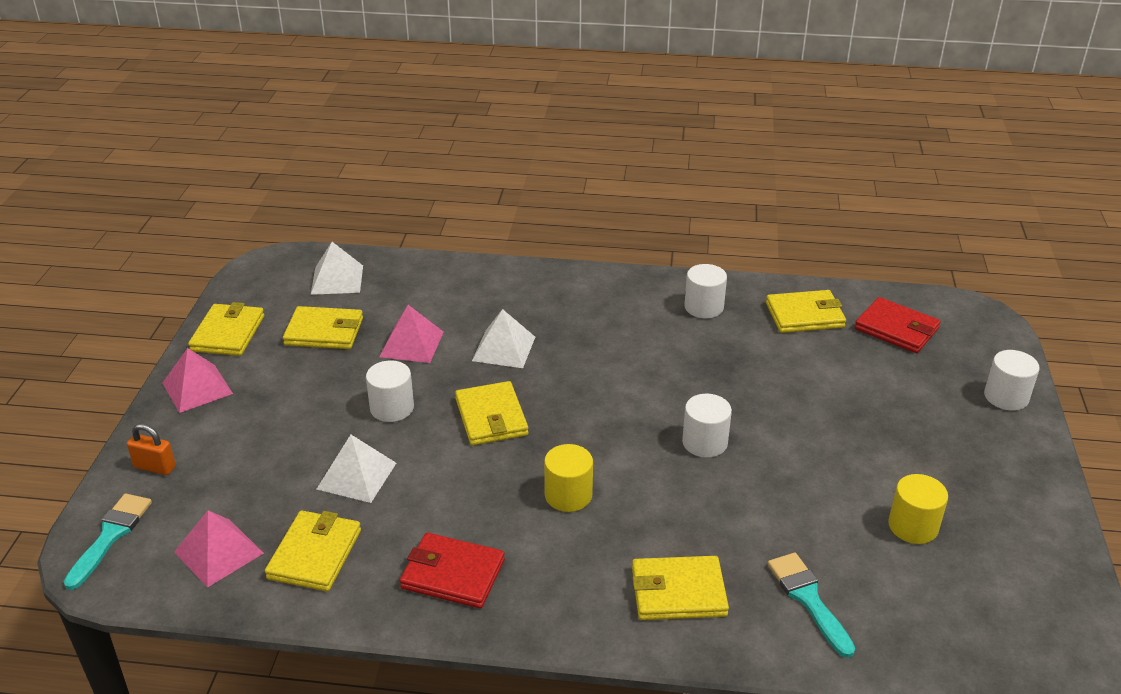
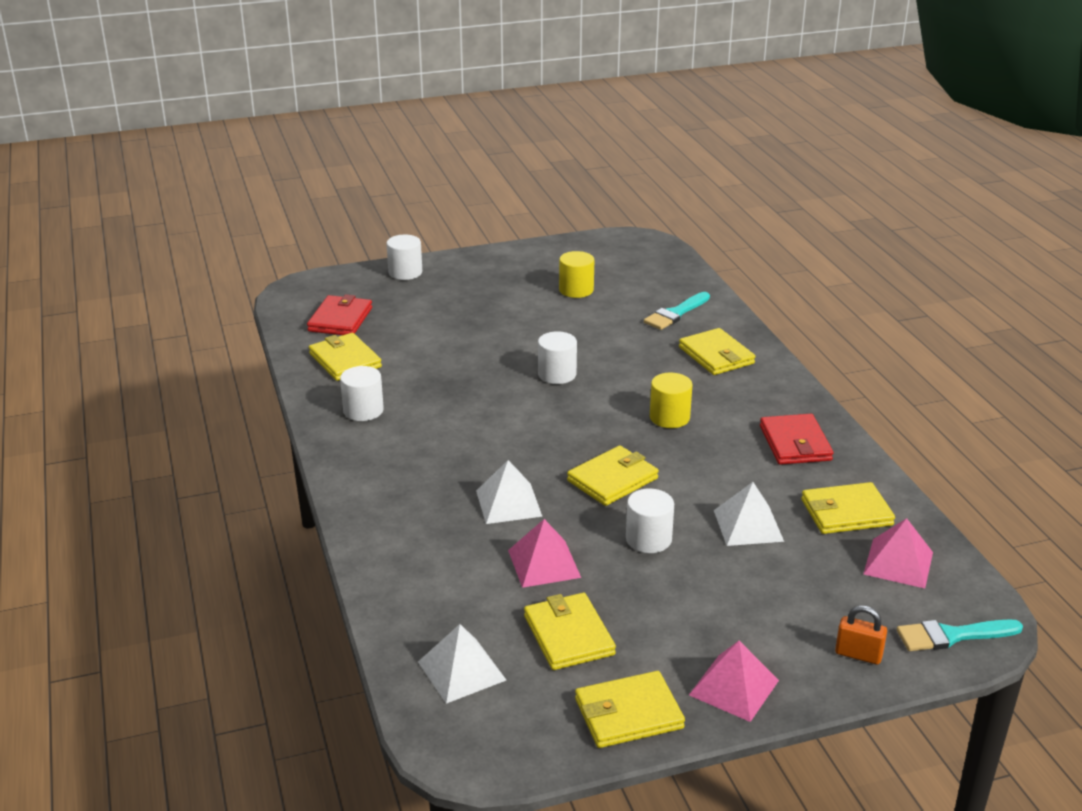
camera: 115 degrees left, 5 degrees down
orange padlock [127,424,176,475] -> orange padlock turned 60 degrees counterclockwise [835,605,887,665]

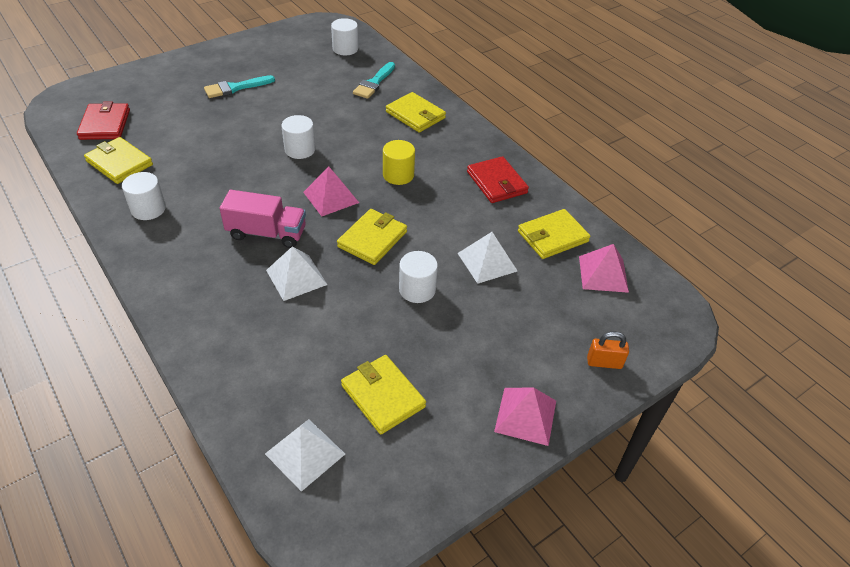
camera: 20 degrees left, 15 degrees up
white cylinder [386,235,422,280] -> white cylinder moved to [331,18,358,55]
pink pyramid [508,519,581,588] -> pink pyramid moved to [303,167,359,216]
yellow cylinder [559,251,594,298] -> none
yellow wallet [575,671,685,748] -> none
turquoise brush [897,619,1023,651] -> turquoise brush moved to [204,75,275,98]
none -> pink truck [220,190,306,248]

